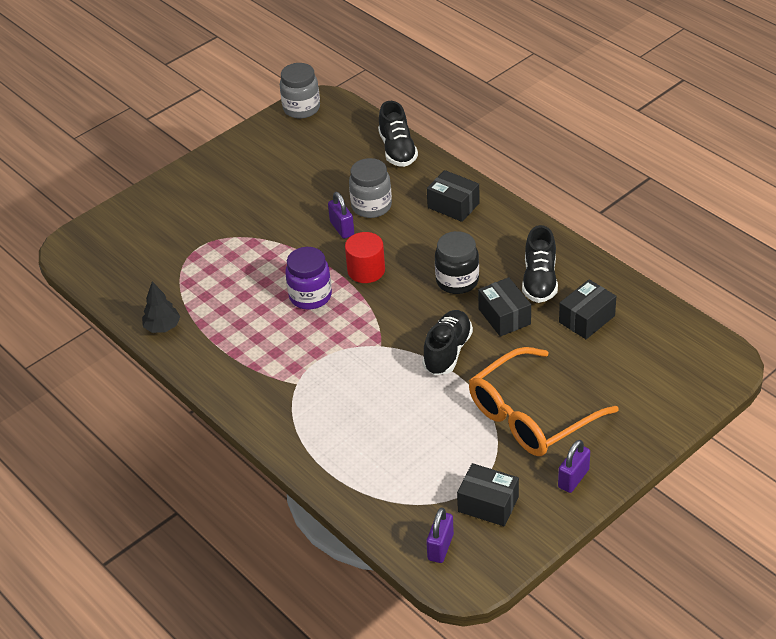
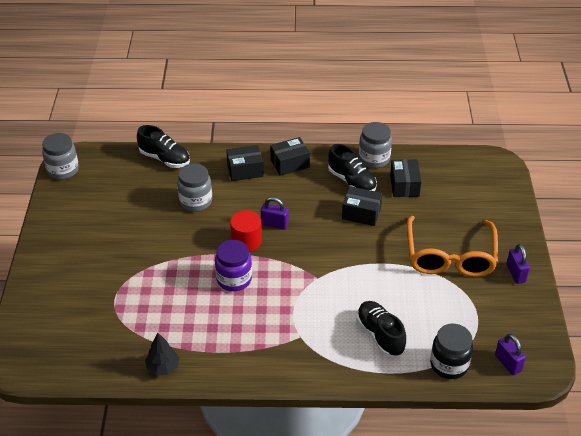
camera: 50 degrees left, 0 degrees up
purple padlock [328,192,354,239] -> purple padlock moved to [261,197,289,230]
black shoe [422,310,473,375] -> black shoe moved to [356,301,406,356]
black jar [435,231,479,294] -> black jar moved to [430,324,473,379]
black box [457,463,519,526] -> black box moved to [270,137,310,176]
none -> grey jar [359,122,392,168]

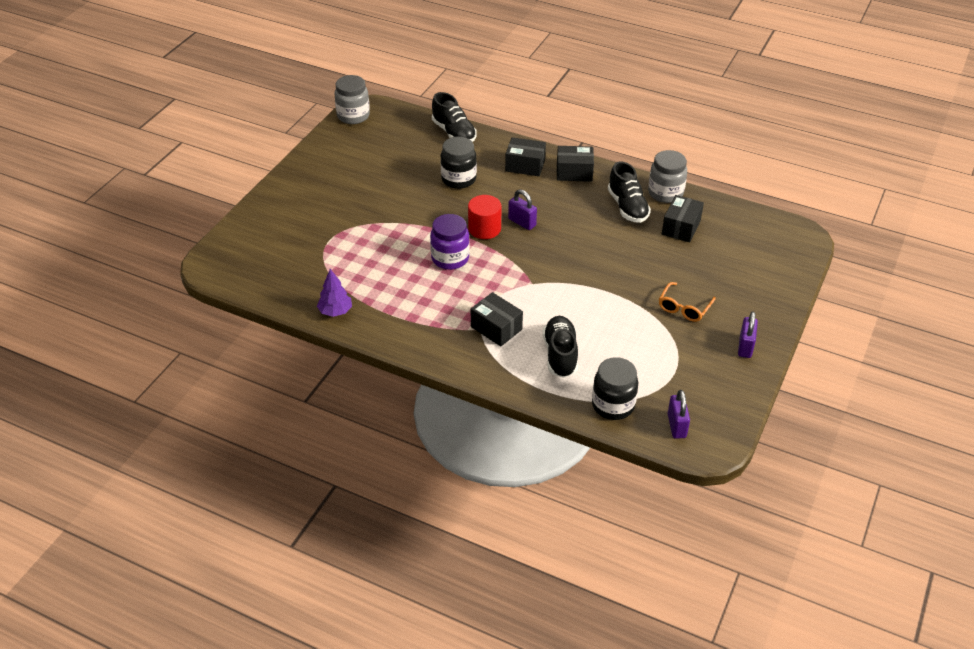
camera: 25 degrees right, 0 degrees up
black tree [145,333,179,376] -> purple tree [317,269,352,317]
grey jar [177,163,212,212] -> black jar [441,137,477,189]
black box [342,186,382,226] -> black box moved to [471,292,523,346]
orange glasses [407,216,498,277] -> orange glasses [659,282,716,322], size x0.49

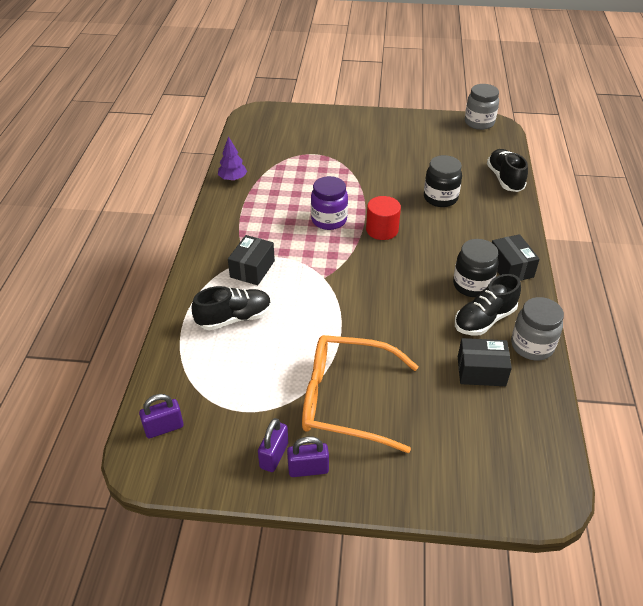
camera: 70 degrees right, 0 degrees up
black shoe [432,92,476,142] -> black shoe turned 135 degrees clockwise [487,149,528,192]
black box [505,137,546,176] -> none
purple padlock [508,189,537,230] -> purple padlock moved to [258,418,288,472]
black jar [592,357,638,420] -> black jar moved to [453,239,499,297]
orange glasses [659,282,716,322] -> orange glasses [302,335,419,453], size x2.05

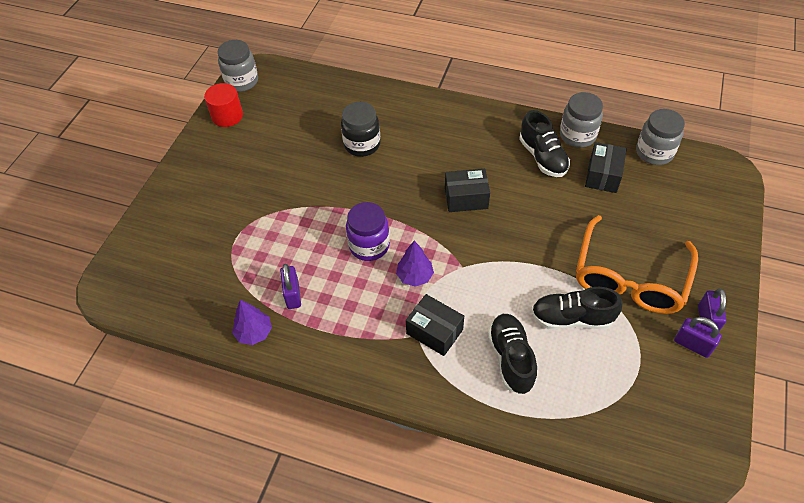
camera: 75 degrees left, 10 degrees up
purple padlock [139,394,184,438] -> purple padlock moved to [280,264,301,309]
red cylinder [366,196,401,240] -> red cylinder moved to [204,83,243,127]
black jar [453,239,499,297] -> none
black shoe [487,149,528,192] -> black shoe moved to [531,287,622,330]
black box [492,234,540,281] -> black box moved to [445,169,490,212]
none -> purple tree [396,241,434,287]
none -> grey jar [636,109,685,165]

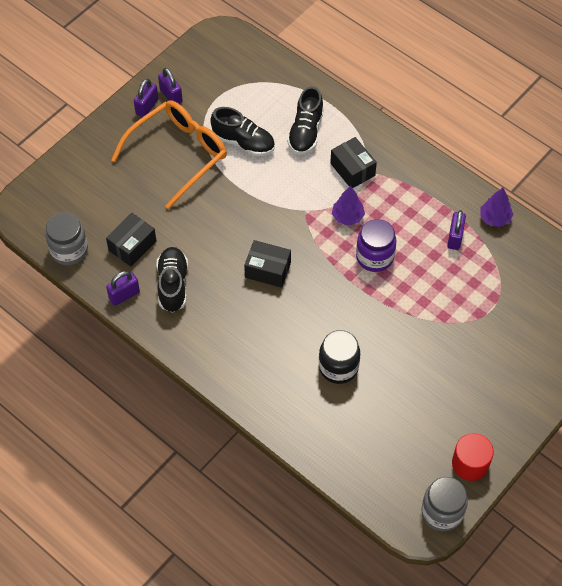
camera: 160 degrees left, 5 degrees up
grey jar [560,92,603,148] -> purple padlock [106,271,140,306]

